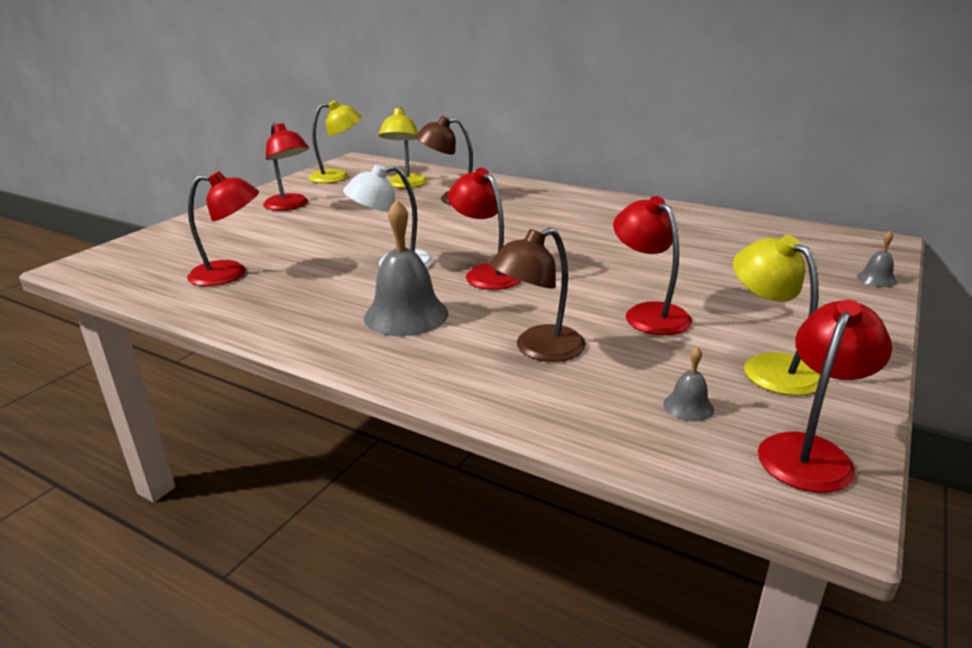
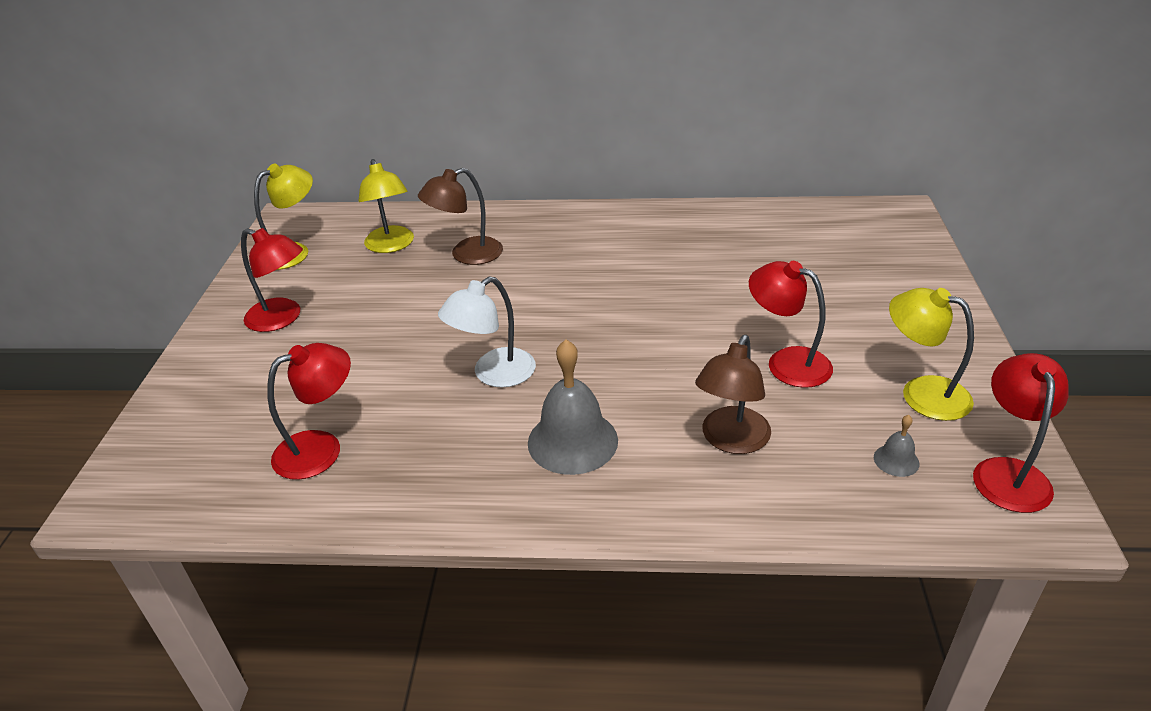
camera: 25 degrees left, 10 degrees up
red lamp [448,168,521,290] -> none
grey bell [857,231,897,287] -> none

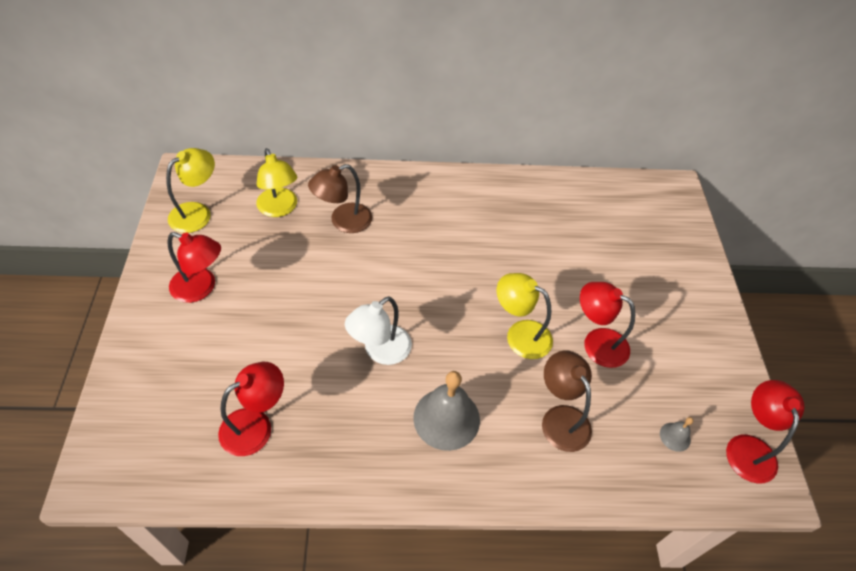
camera: 10 degrees left, 15 degrees up
brown lamp [695,335,771,454] -> brown lamp turned 135 degrees clockwise [542,350,592,452]
yellow lamp [889,288,974,421] -> yellow lamp moved to [497,273,553,359]

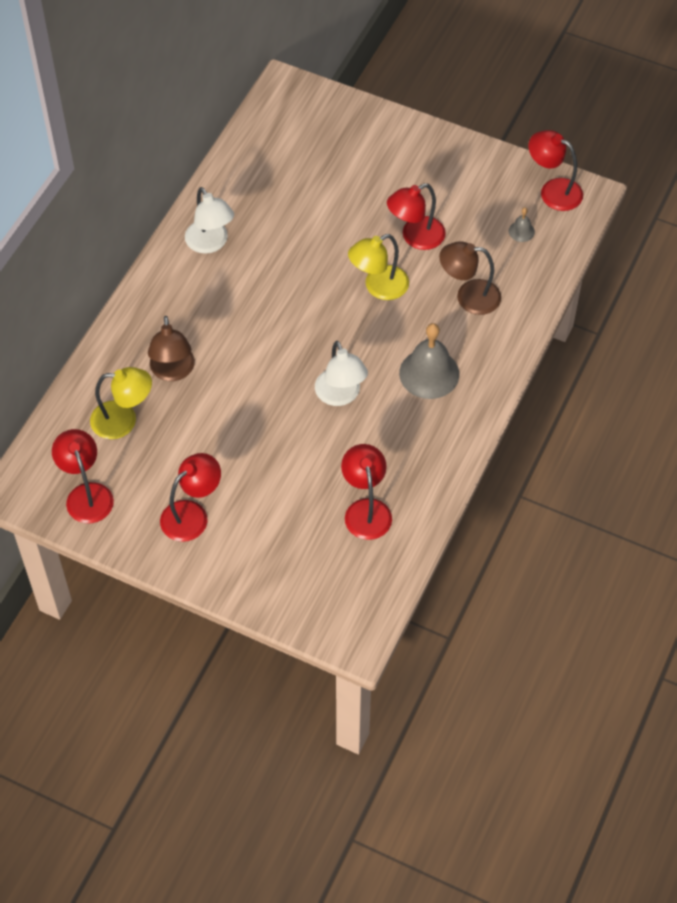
camera: 60 degrees left, 5 degrees up
yellow lamp [166,148,215,233] -> red lamp [52,429,114,523]
none -> white lamp [185,187,234,254]

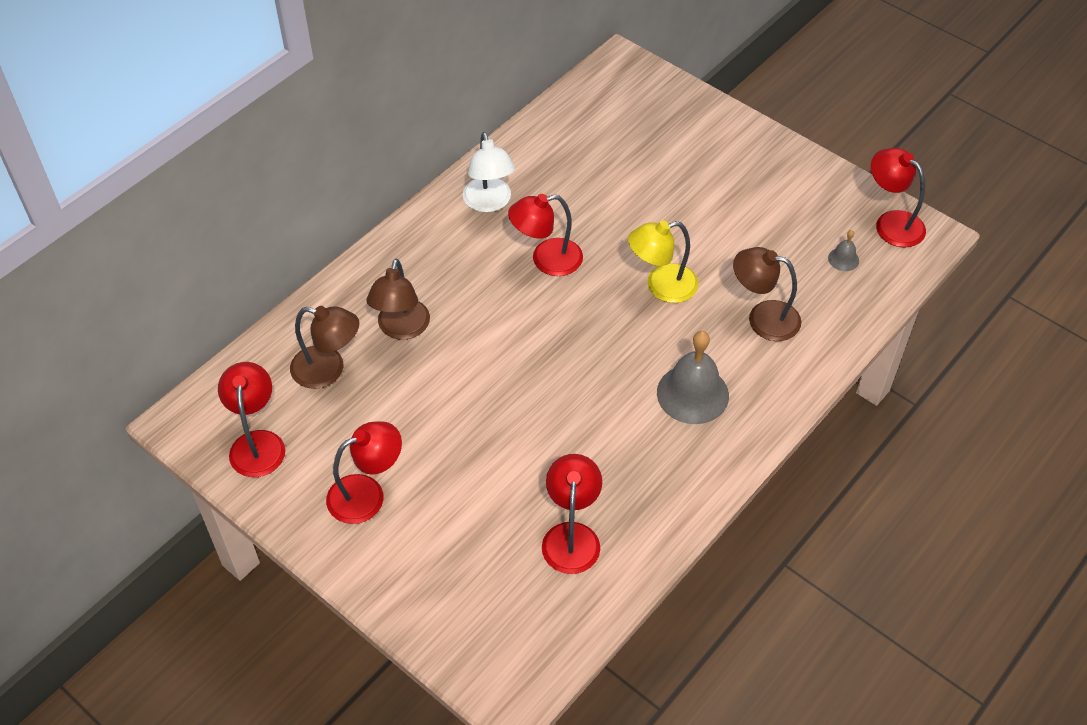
camera: 15 degrees right, 5 degrees down
yellow lamp [90,367,152,439] -> brown lamp [290,306,359,389]
white lamp [315,341,368,406] -> none
red lamp [387,183,446,250] -> red lamp moved to [508,194,583,276]

